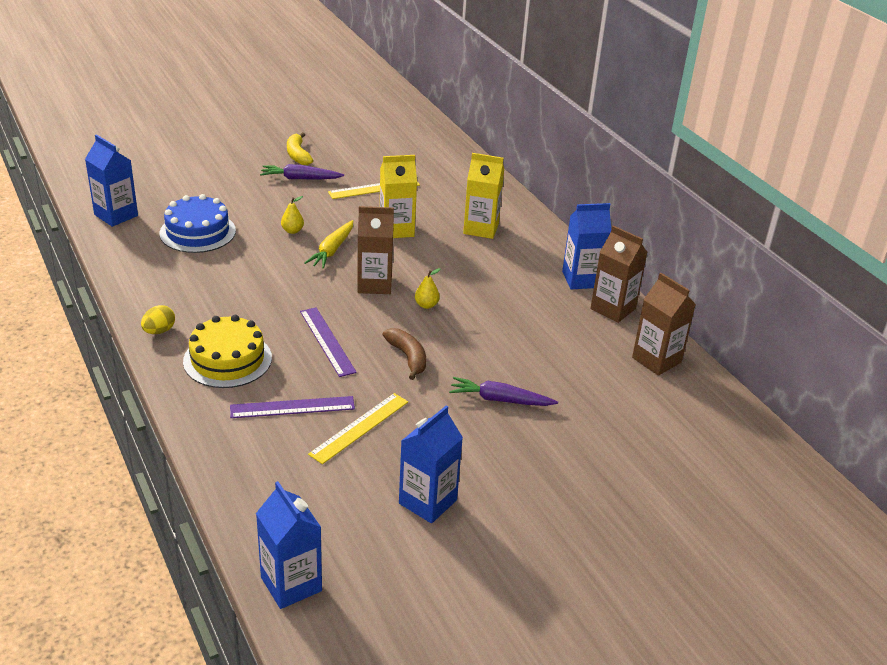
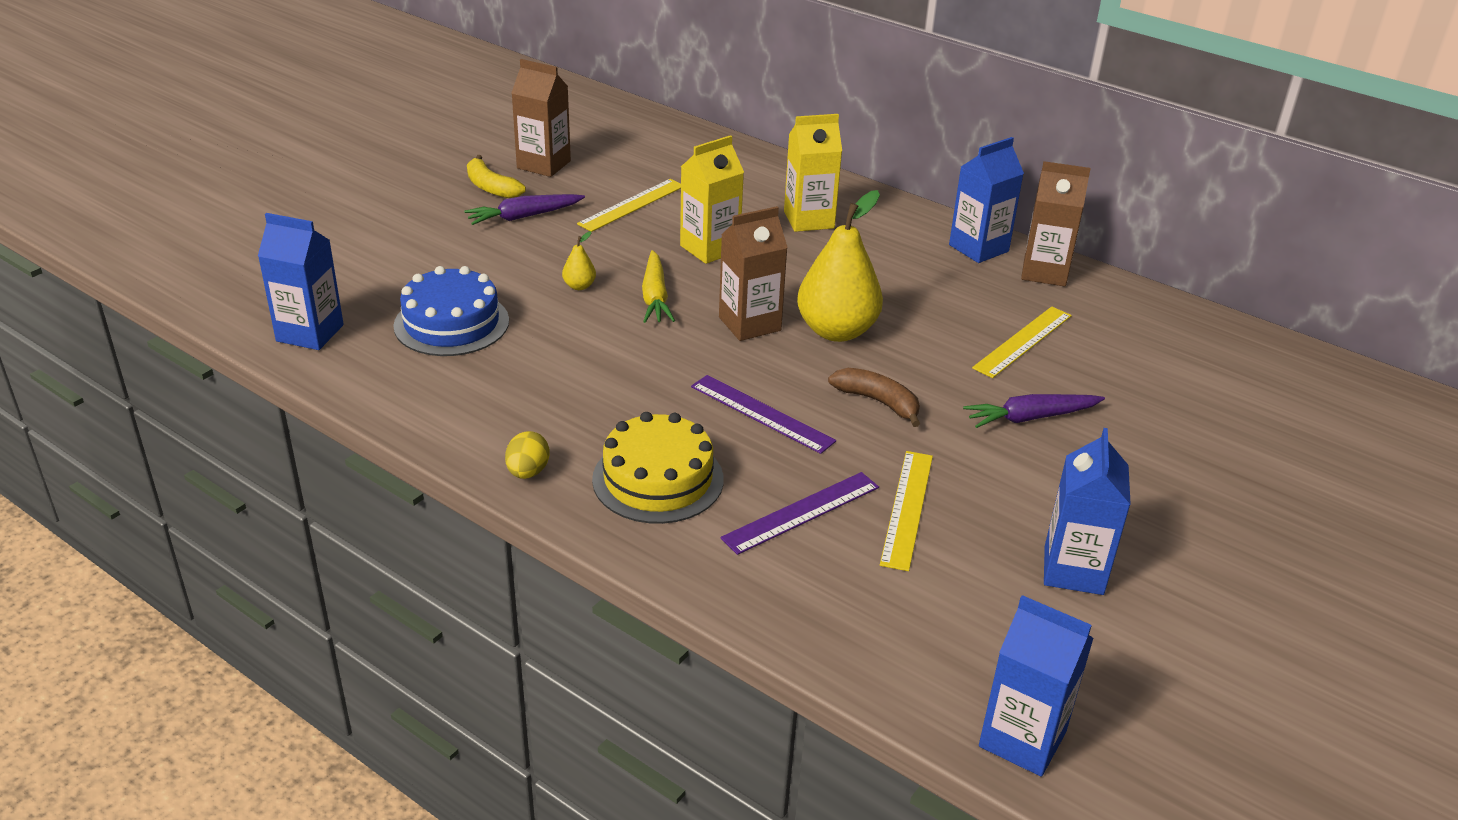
camera: 25 degrees left, 0 degrees up
yellow pear [415,268,440,309] -> yellow pear [797,190,883,342], size x2.42
brown carton [632,273,696,376] -> brown carton moved to [511,59,571,177]
none -> yellow ruler [972,307,1072,378]

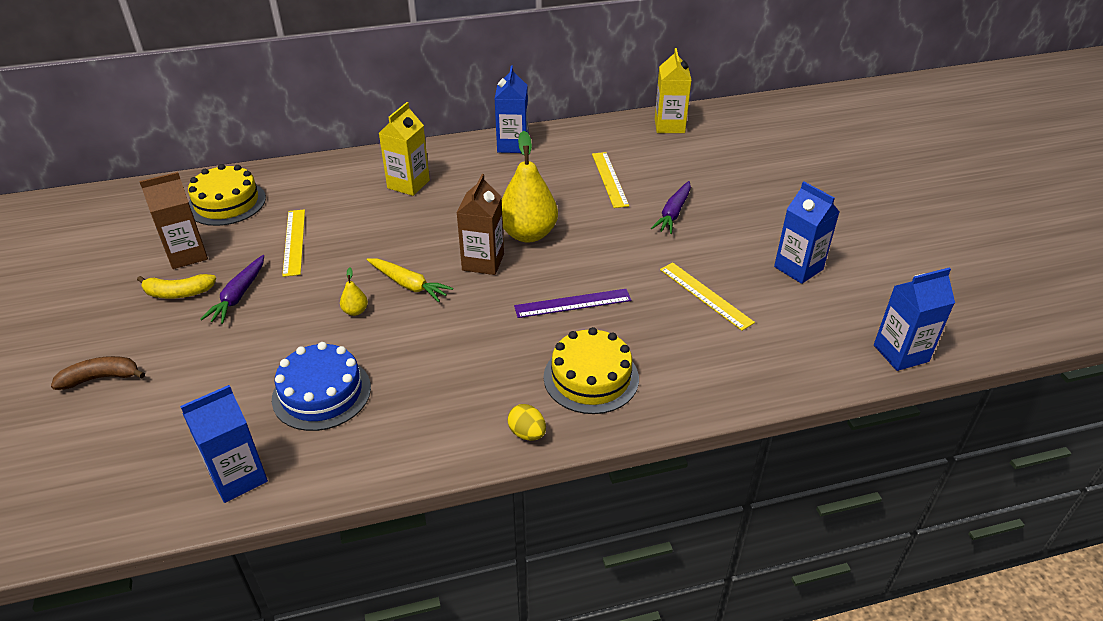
camera: 50 degrees left, 5 degrees up
yellow carton [680,135,744,264] -> yellow carton moved to [655,48,692,133]
purple ruler [720,472,879,555] -> none
brown banana [828,368,920,427] -> brown banana moved to [51,356,145,390]
brown carton [1021,161,1091,286] -> none
none -> yellow cake [188,164,266,226]

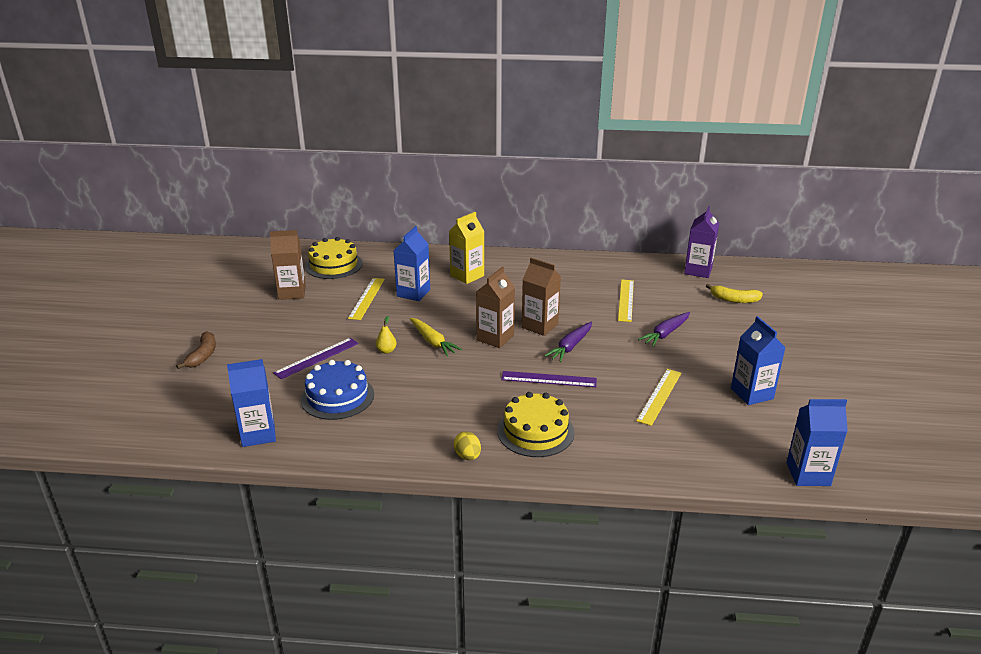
camera: 20 degrees right, 10 degrees down
brown banana [51,356,145,390] -> brown banana turned 90 degrees clockwise [176,331,216,369]
yellow banana [137,274,216,299] -> yellow banana moved to [706,284,763,303]
purple carrot [201,255,264,324] -> purple carrot moved to [544,322,592,362]
blue carton [495,66,528,153] -> blue carton moved to [393,226,430,301]
yellow pear [502,131,558,242] -> brown carton [522,258,561,336]
yellow carton [655,48,692,133] -> purple carton [684,206,719,278]
yellow ruler [660,262,755,331] -> yellow ruler turned 45 degrees clockwise [636,369,681,426]
none -> purple ruler [273,338,358,379]

